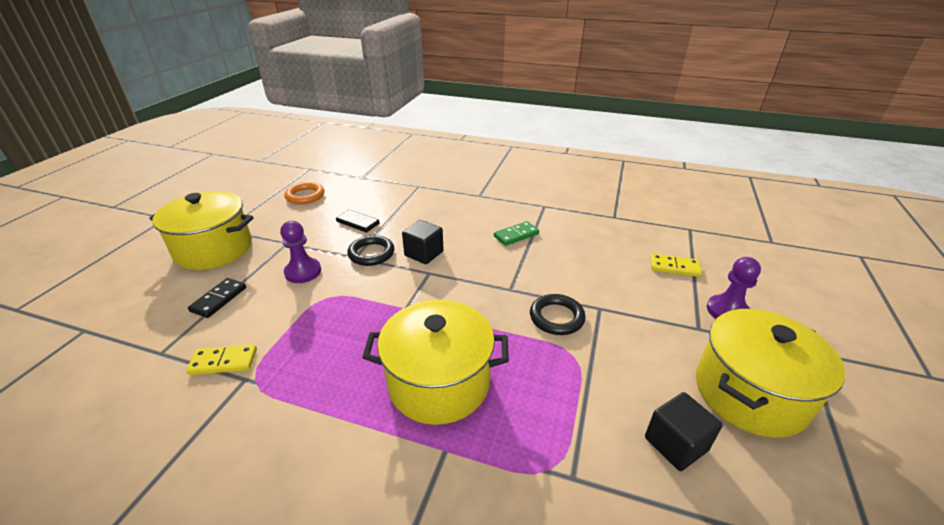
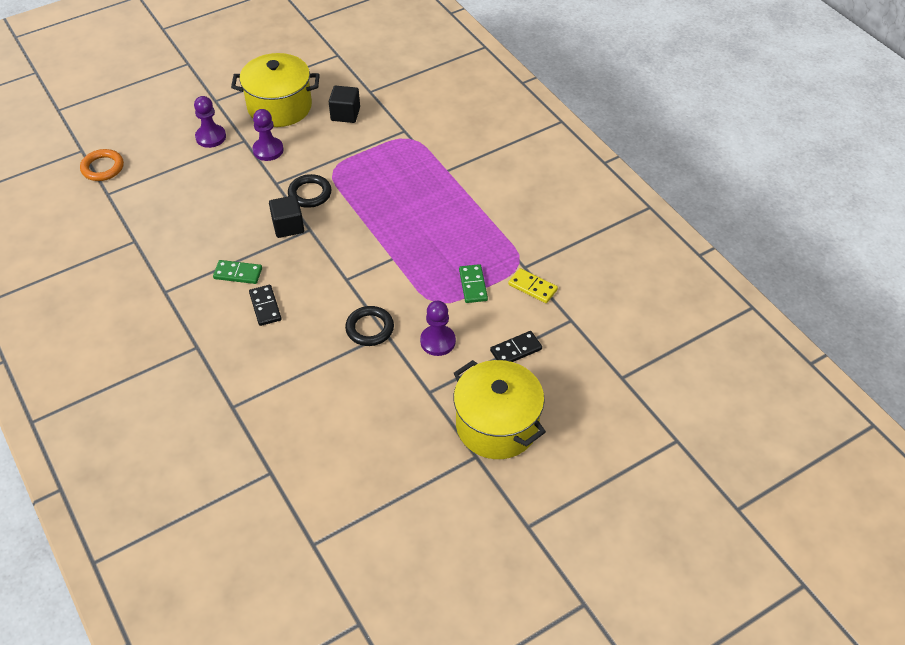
camera: 140 degrees left, 15 degrees up
orange ring [284,182,324,204] -> orange ring moved to [80,149,124,181]
black domino [336,210,379,232] -> black domino moved to [249,285,282,326]
yellow pot [362,300,509,425] -> none
black cube [402,220,444,264] -> black cube moved to [269,195,304,238]
yellow domino [650,254,702,277] -> none
none -> purple pawn [253,109,284,161]
none -> green domino [459,264,488,303]

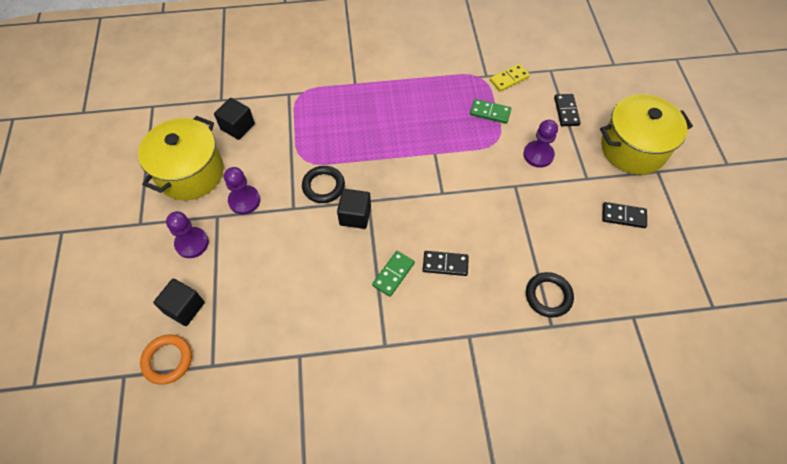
camera: 65 degrees left, 10 degrees up
black ring [345,306,394,346] -> black ring moved to [526,272,574,318]
none -> black cube [153,278,205,326]
none -> black domino [602,202,647,228]

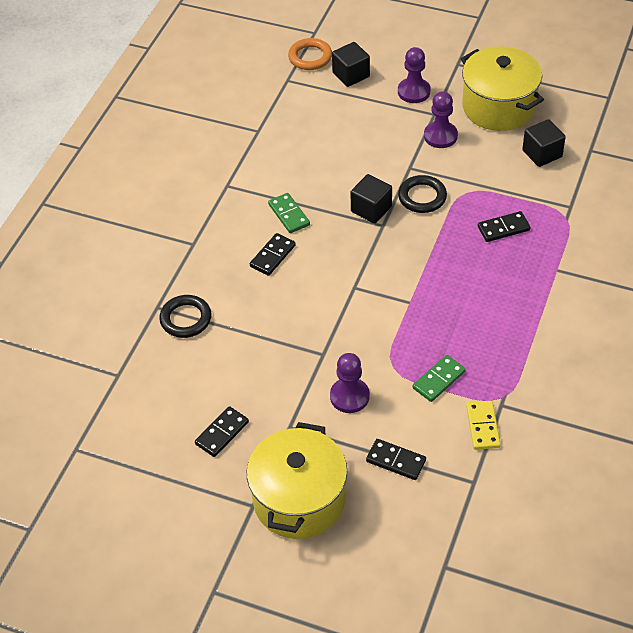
camera: 120 degrees right, 10 degrees down
none -> black domino [478,211,531,242]

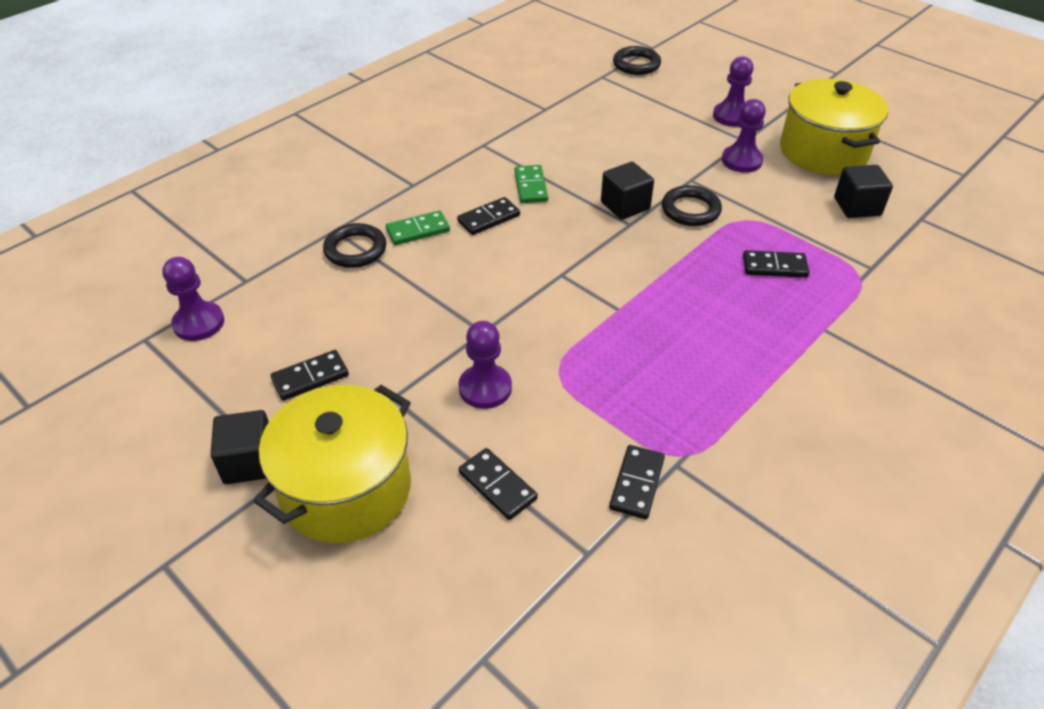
camera: 20 degrees right, 5 degrees down
orange ring [288,38,332,70] -> black ring [613,46,661,75]
black cube [332,42,370,87] -> black cube moved to [210,410,269,484]
green domino [413,355,466,402] -> green domino moved to [386,211,450,245]
yellow domino [466,401,501,450] -> black domino [609,445,665,519]
none -> purple pawn [162,257,224,341]

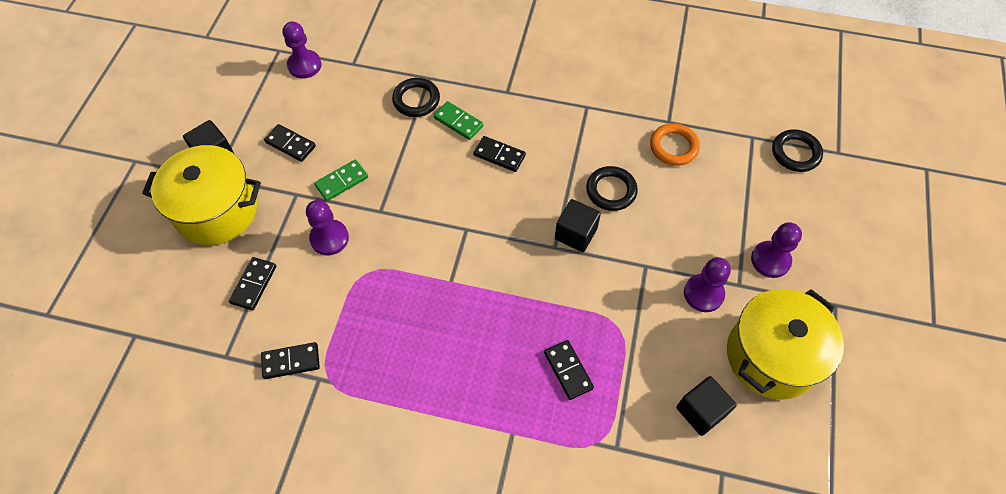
camera: 60 degrees right, 15 degrees up
green domino [515,165,548,203] -> green domino moved to [314,159,368,201]
black ring [662,185,722,226] -> black ring moved to [586,166,638,211]
none -> orange ring [650,123,700,166]

